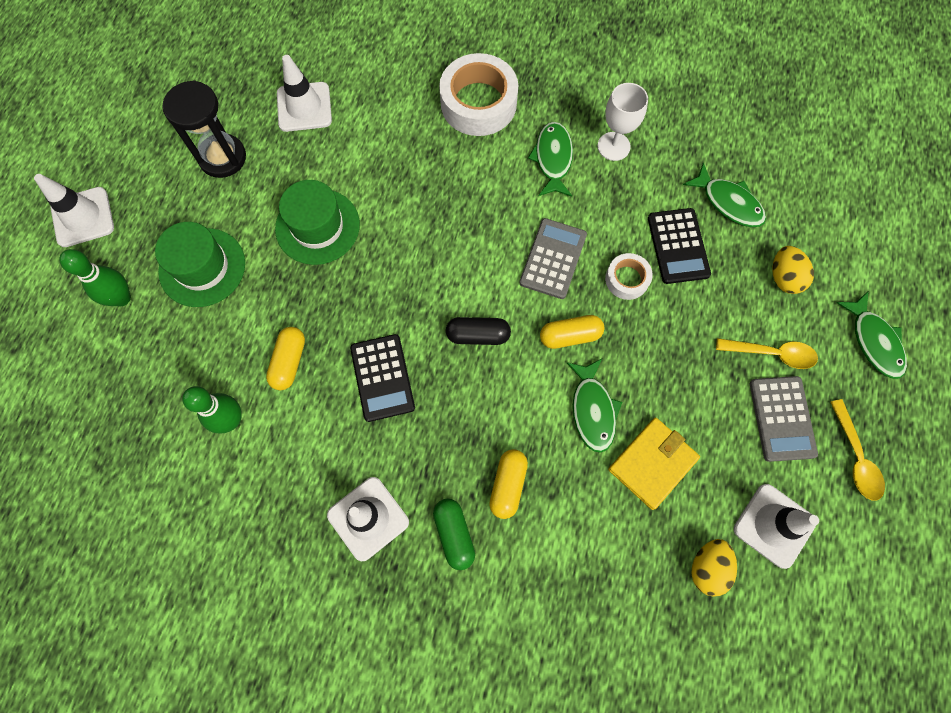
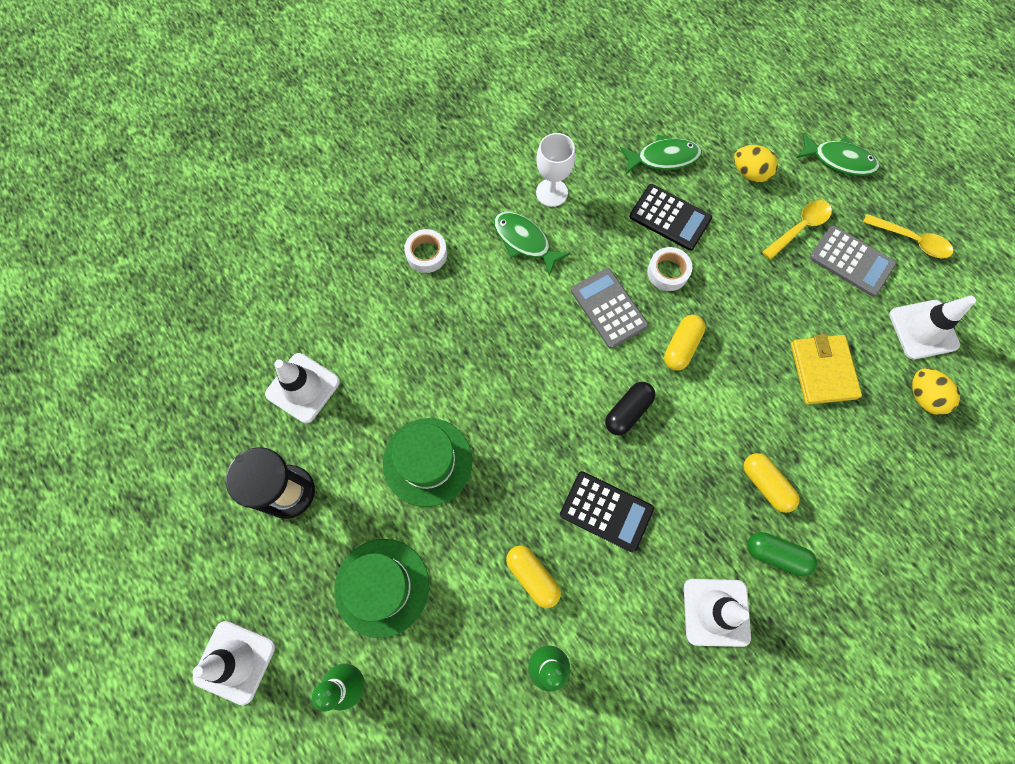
camera: 50 degrees left, 0 degrees up
white tape [439,53,518,136] -> white tape [404,229,447,273], size x0.52
green fish [567,359,622,453] -> none

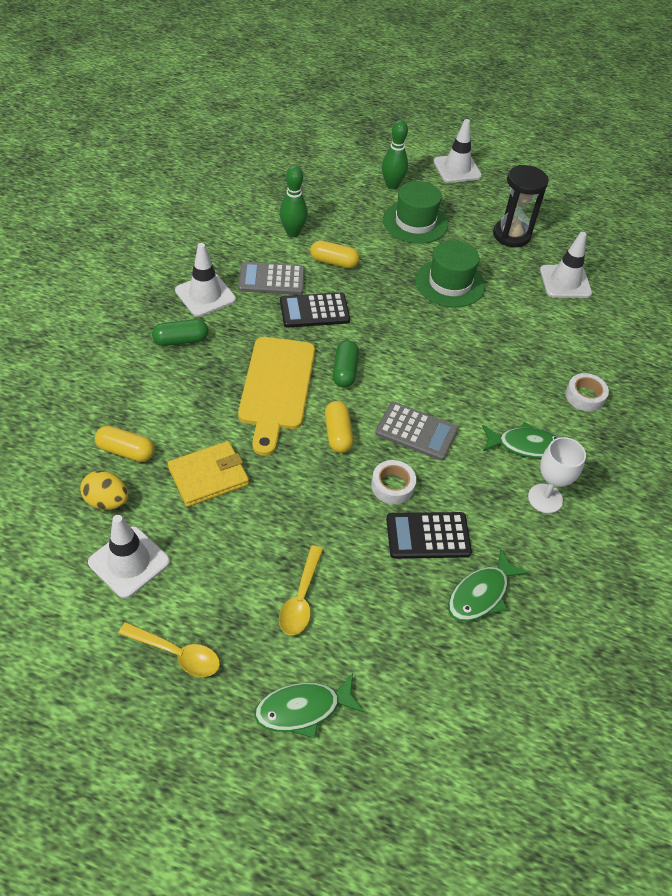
camera: 140 degrees right, 20 degrees down
black capsule [605,382,656,435] -> green capsule [333,340,359,388]
yellow egg [734,145,778,182] -> none
yellow capsule [744,453,800,513] -> yellow capsule moved to [95,426,154,462]
yellow wallet [791,334,862,405] -> yellow wallet turned 75 degrees counterclockwise [168,441,249,507]
grey calculator [810,225,896,297] -> grey calculator moved to [238,262,305,295]
yellow spoon [863,214,953,259] -> yellow spoon turned 150 degrees counterclockwise [118,622,220,677]
none -> yellow cutting board [238,337,315,456]

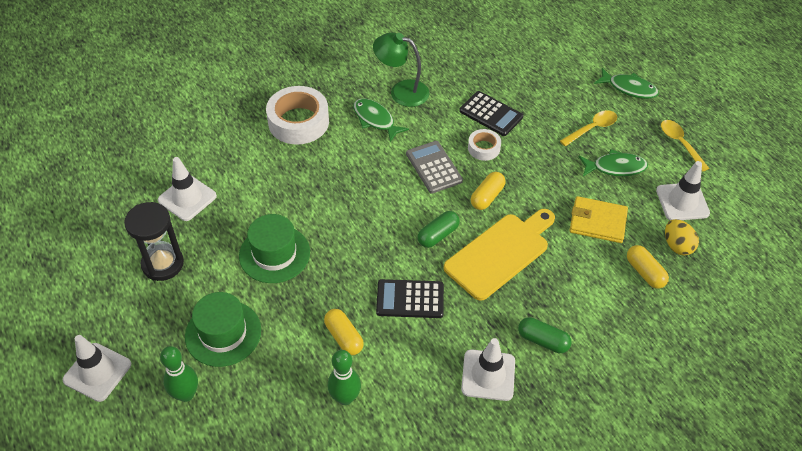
camera: 135 degrees left, 0 degrees up
grey calculator [238,262,305,295] -> none
black calculator [280,292,350,328] -> black calculator turned 150 degrees clockwise [376,279,444,318]
green fish [448,549,529,622] -> green fish moved to [579,149,648,176]
white goblet [528,437,586,513] -> green lamp [373,32,429,107]
white tape [565,373,609,412] -> white tape [266,86,329,145], size x1.91

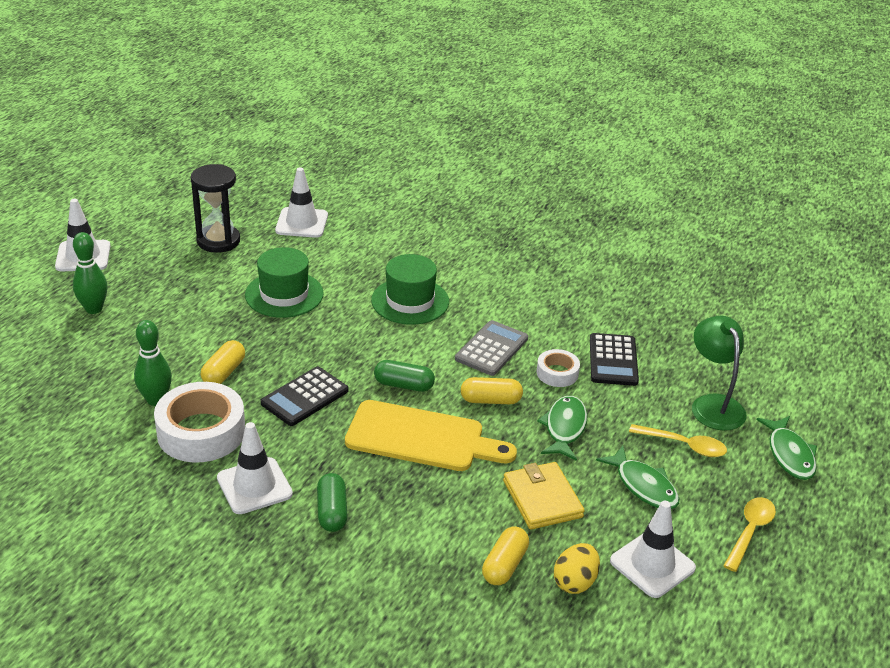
camera: 55 degrees right, 15 degrees down
green hat [185,292,261,367] -> green hat moved to [371,254,449,325]
white tape [266,86,329,145] -> white tape moved to [154,382,245,462]
green fish [353,99,409,142] -> green fish moved to [537,396,588,461]
green lamp [373,32,429,107] -> green lamp moved to [692,316,747,431]
black calculator [376,279,444,318] -> black calculator turned 105 degrees counterclockwise [261,366,349,426]

